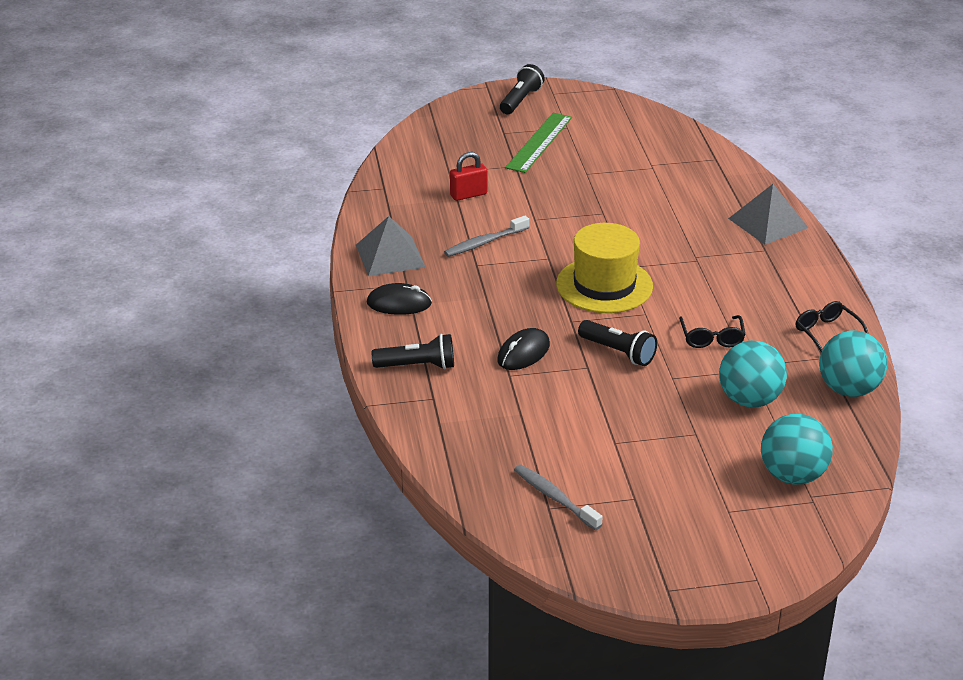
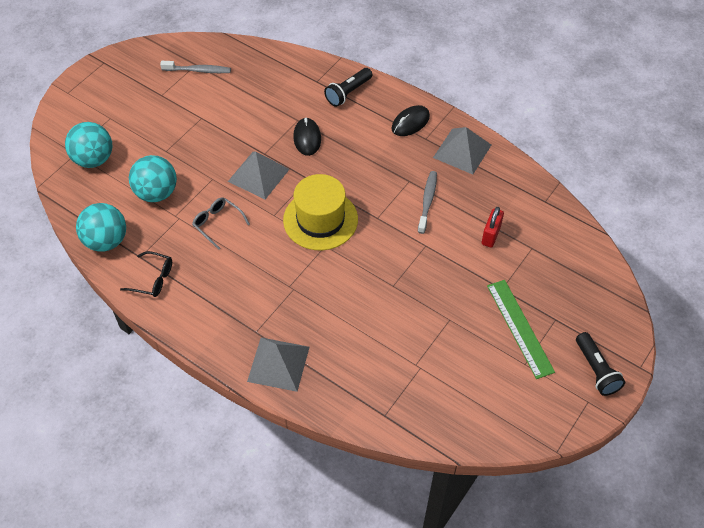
camera: 135 degrees right, 20 degrees up
black flashlight [578,320,657,366] -> grey pyramid [228,152,290,199]
black glasses [679,315,745,348] -> grey glasses [192,197,250,250]

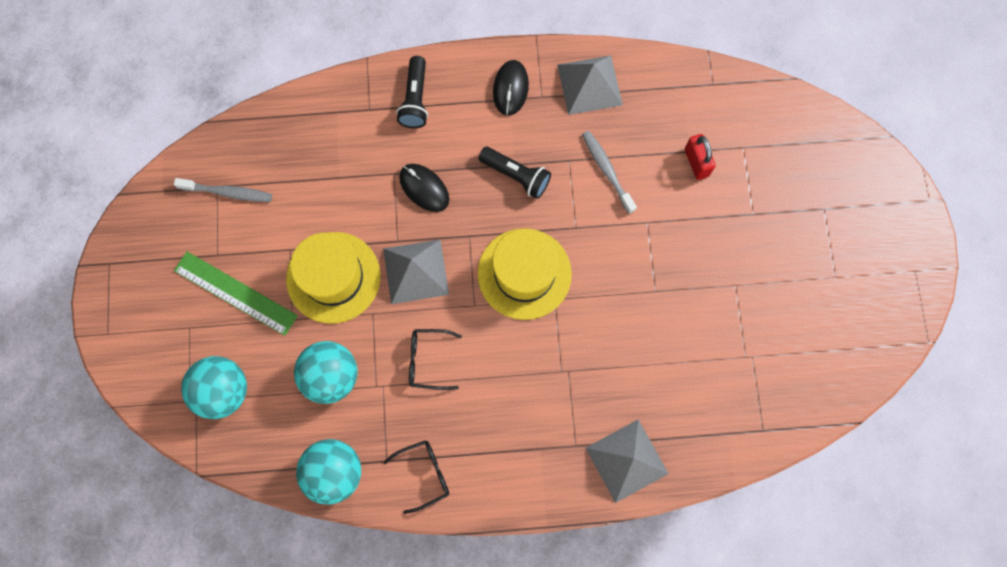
camera: 40 degrees left, 20 degrees up
grey toothbrush [160,61,231,73] -> grey toothbrush turned 45 degrees clockwise [174,178,272,202]
grey glasses [192,197,250,250] -> black glasses [409,329,462,390]
green ruler [487,280,555,379] -> green ruler moved to [174,251,298,336]
black flashlight [576,332,625,396] -> black flashlight moved to [478,147,551,199]
none -> yellow hat [286,232,380,324]

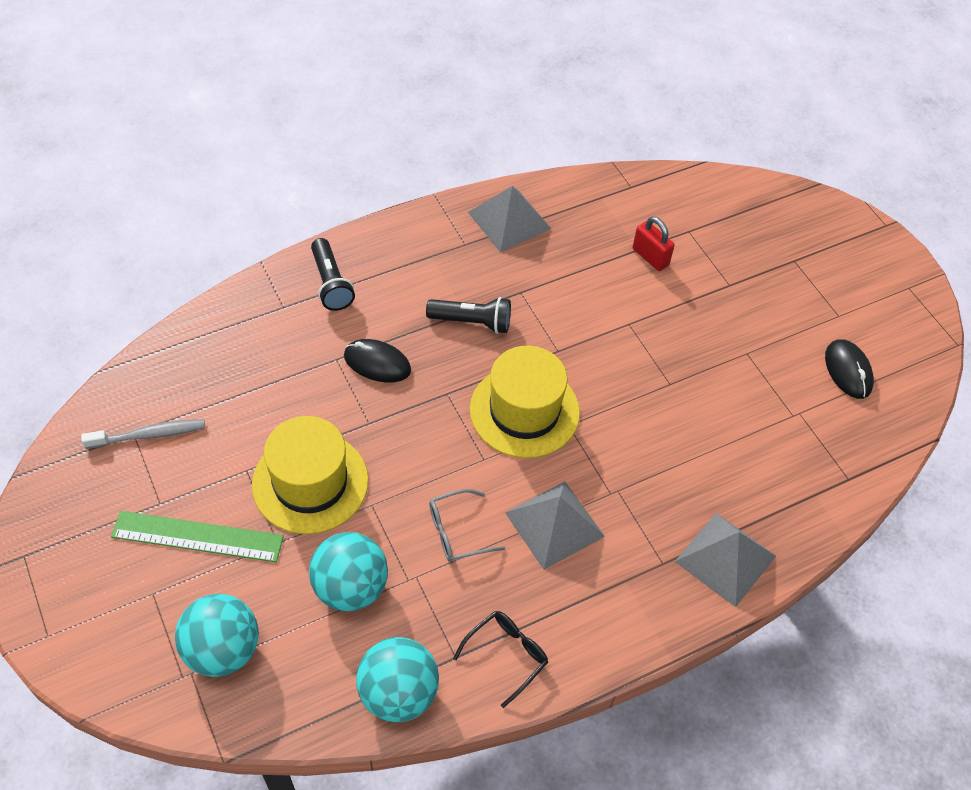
camera: 25 degrees left, 20 degrees down
grey pyramid [383,239,449,304] -> grey pyramid moved to [505,481,605,570]
black glasses [409,329,462,390] -> grey glasses [429,489,505,562]
black mouse [493,60,529,116] -> black mouse moved to [825,339,874,399]
grey toothbrush [582,131,637,214] -> none

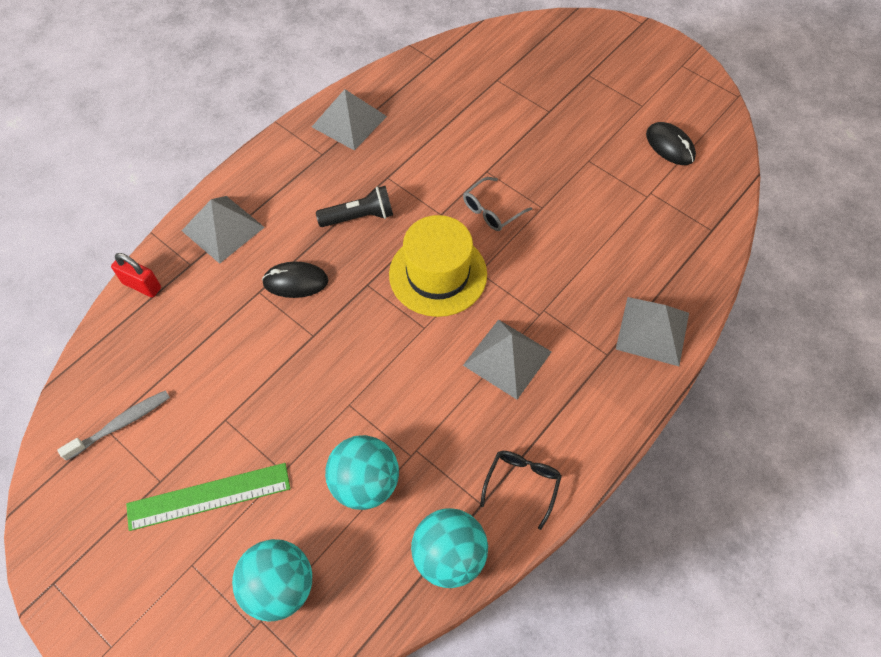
camera: 20 degrees left, 5 degrees up
yellow hat [252,416,368,534] -> none
black flashlight [311,238,355,311] -> grey pyramid [182,196,265,264]
grey glasses [429,489,505,562] -> grey glasses moved to [463,177,532,231]
red padlock [633,216,675,271] -> red padlock moved to [111,253,161,298]

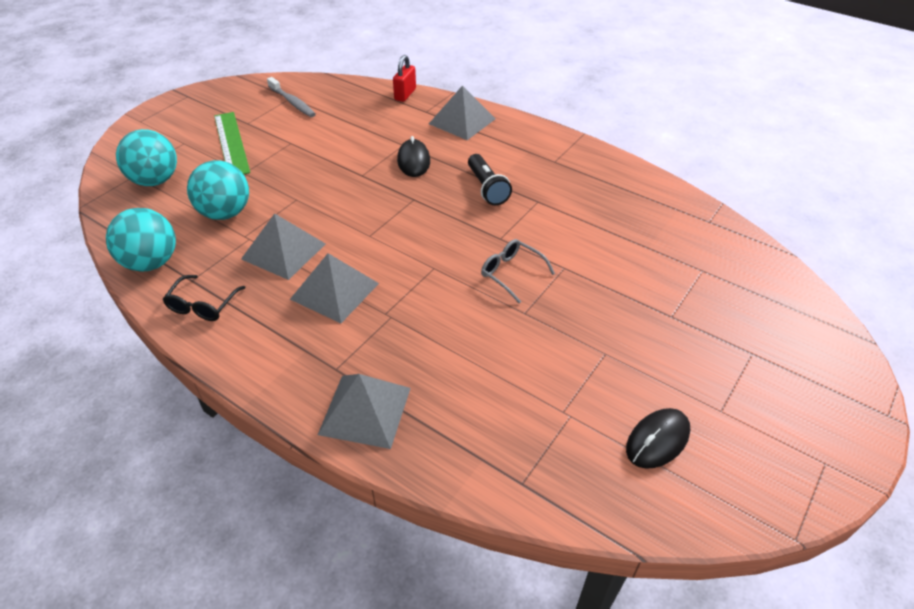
camera: 85 degrees right, 15 degrees down
grey pyramid [312,89,387,151] -> grey pyramid moved to [241,213,326,280]
yellow hat [389,215,487,317] -> none
black glasses [480,451,562,530] -> black glasses turned 90 degrees clockwise [162,275,246,321]

